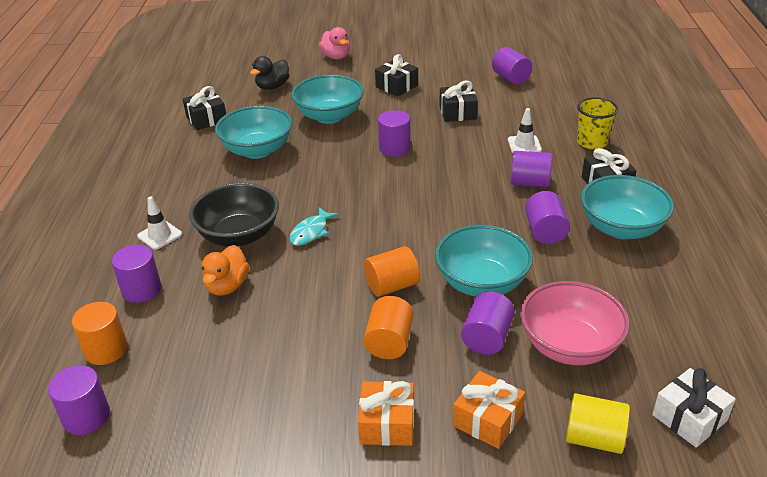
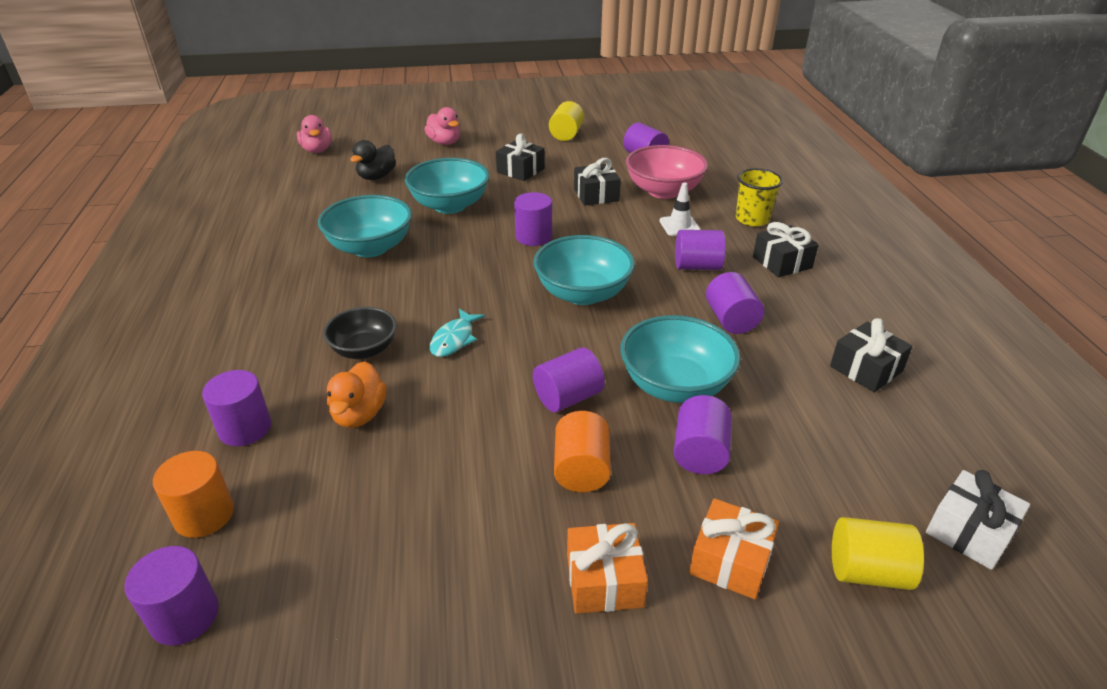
camera: 10 degrees left, 0 degrees up
white traffic cone [137,196,182,250] -> none
black gift [183,86,226,130] -> black gift moved to [830,318,913,392]
black bowl [189,183,279,247] -> black bowl [323,307,397,359], size x0.65
orange cylinder [364,246,420,297] -> purple cylinder [533,347,605,412]
pink bowl [520,281,630,365] -> pink bowl moved to [626,145,708,199]
turquoise bowl [581,175,674,239] -> turquoise bowl moved to [534,235,635,305]
none -> pink duck [297,115,332,153]
none -> yellow cylinder [549,101,584,141]

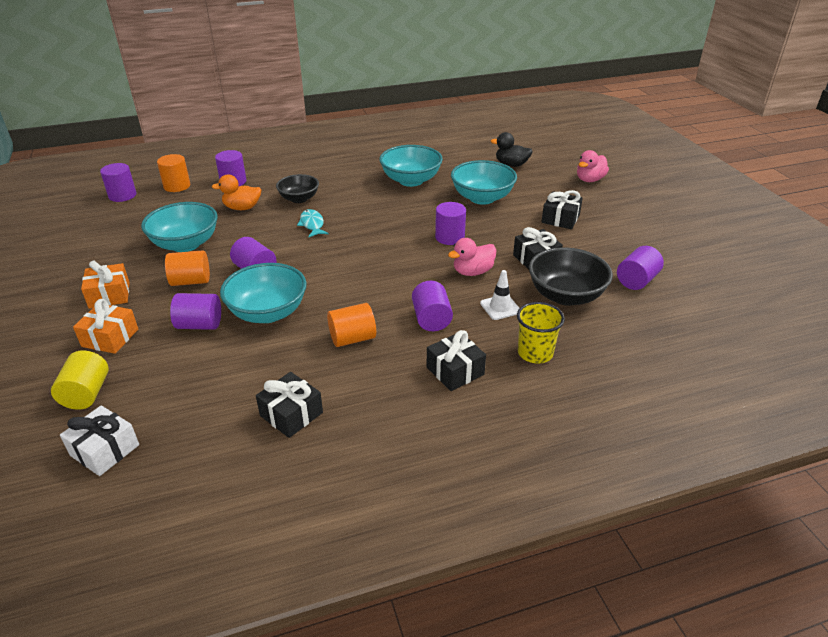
camera: 80 degrees right, 0 degrees up
pink duck [297,115,332,153] -> pink duck moved to [448,238,497,276]
turquoise fish [430,309,485,357] -> turquoise fish turned 60 degrees clockwise [297,209,328,238]
turquoise bowl [534,235,635,305] -> turquoise bowl moved to [141,202,218,252]
yellow cylinder [549,101,584,141] -> none
pink bowl [626,145,708,199] -> black bowl [529,247,613,306]
purple cylinder [706,272,764,334] -> orange cylinder [327,303,376,347]

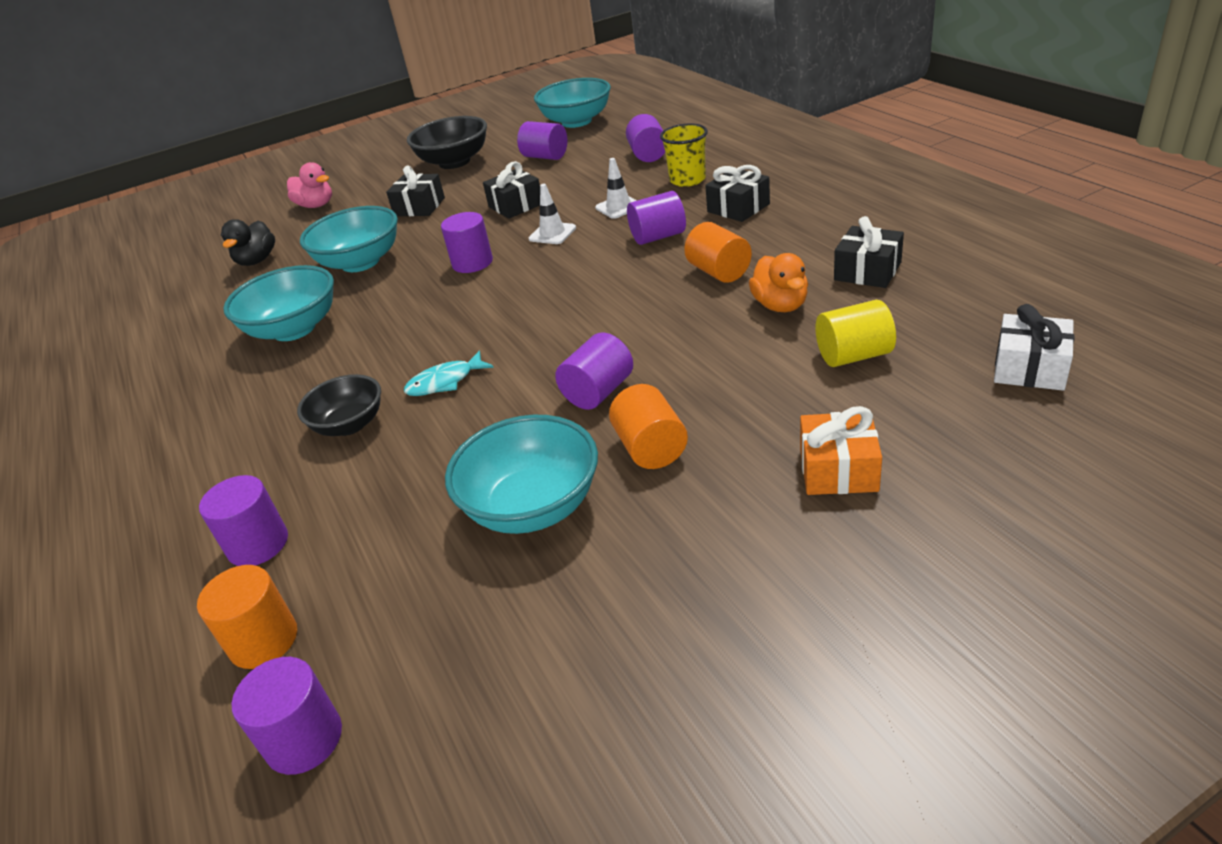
camera: 95 degrees left, 0 degrees up
yellow cylinder [51,350,109,410] -> yellow cylinder moved to [816,300,896,367]
orange gift [81,261,130,309] -> none
purple cylinder [170,293,221,330] -> purple cylinder moved to [626,114,665,162]
orange duck [212,175,261,210] -> orange duck moved to [749,253,808,312]
turquoise bowl [220,263,307,323] -> turquoise bowl moved to [534,78,611,128]
pink duck [448,238,497,276] -> white traffic cone [529,184,576,244]
black bowl [529,247,613,306] -> black bowl moved to [407,116,487,169]

